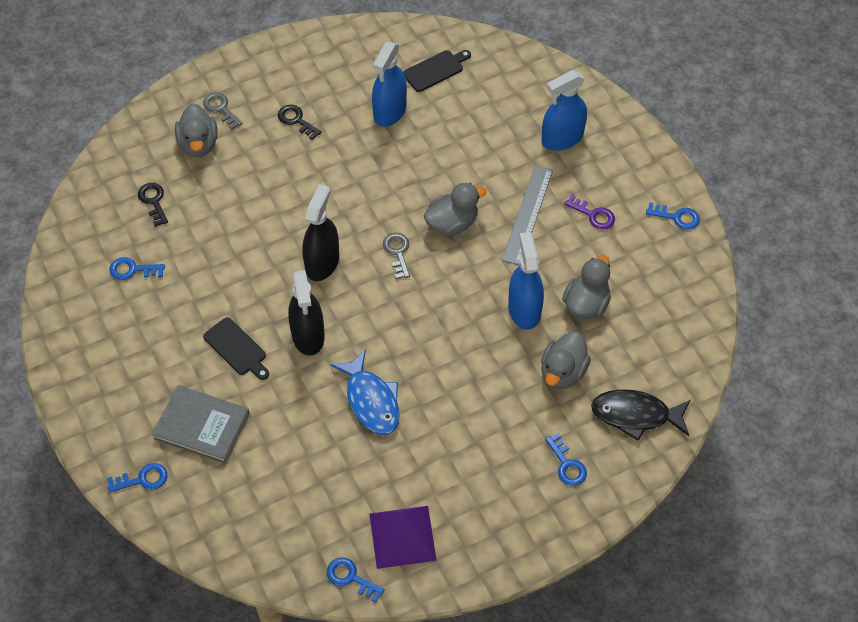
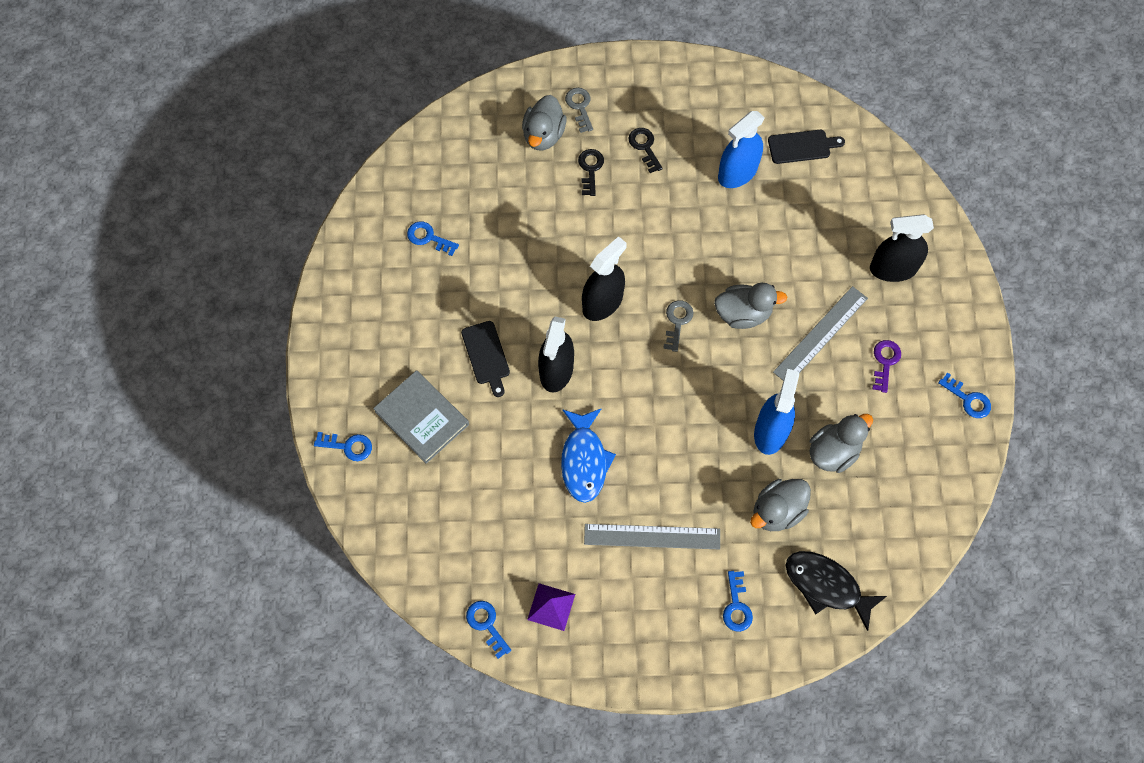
camera: 25 degrees right, 10 degrees up
black key [138,183,168,227] -> black key moved to [578,149,604,196]
purple pyramid [370,506,437,569] -> purple pyramid [527,583,575,631], size x0.65
blue spray bottle [542,70,587,151] -> black spray bottle [870,214,934,282]
purple key [565,195,615,230] -> purple key turned 135 degrees counterclockwise [873,340,901,393]
none -> grey ruler [584,524,720,550]

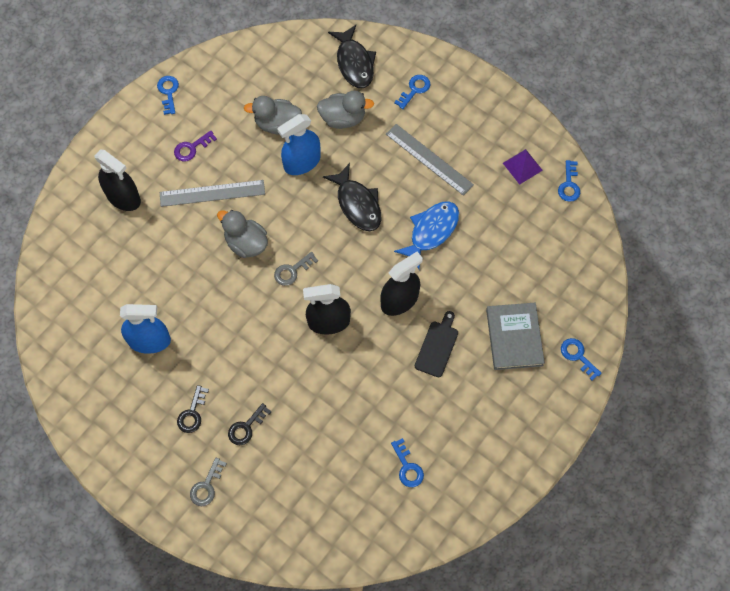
camera: 140 degrees left, 0 degrees up
grey duck [522,95,567,151] -> none
black cutting board [768,130,845,164] -> none
none -> black fish [323,163,381,231]

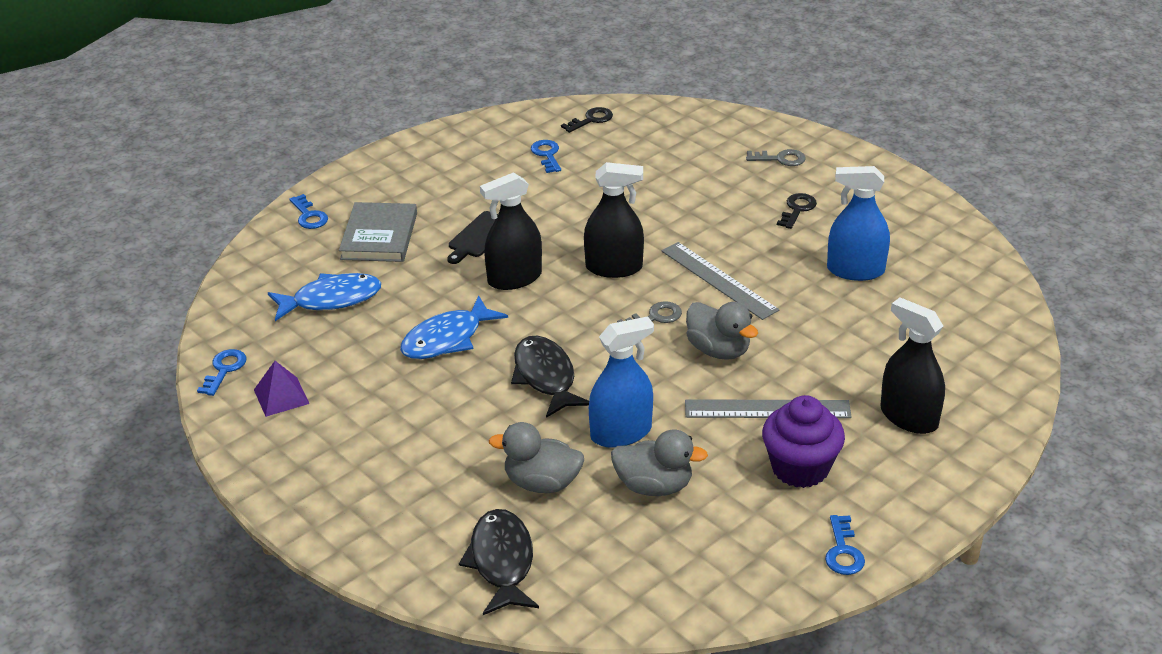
camera: 170 degrees left, 30 degrees down
purple key [174,130,217,161] -> purple cupcake [762,395,845,488]
grey key [190,458,227,506] -> grey key turned 60 degrees clockwise [746,149,806,166]
black key [228,403,271,445] -> black key moved to [561,107,613,133]
grey ruler [386,124,474,196] -> grey ruler moved to [662,242,780,320]
blue key [394,75,431,109] -> none
none -> blue fish [268,273,381,321]

